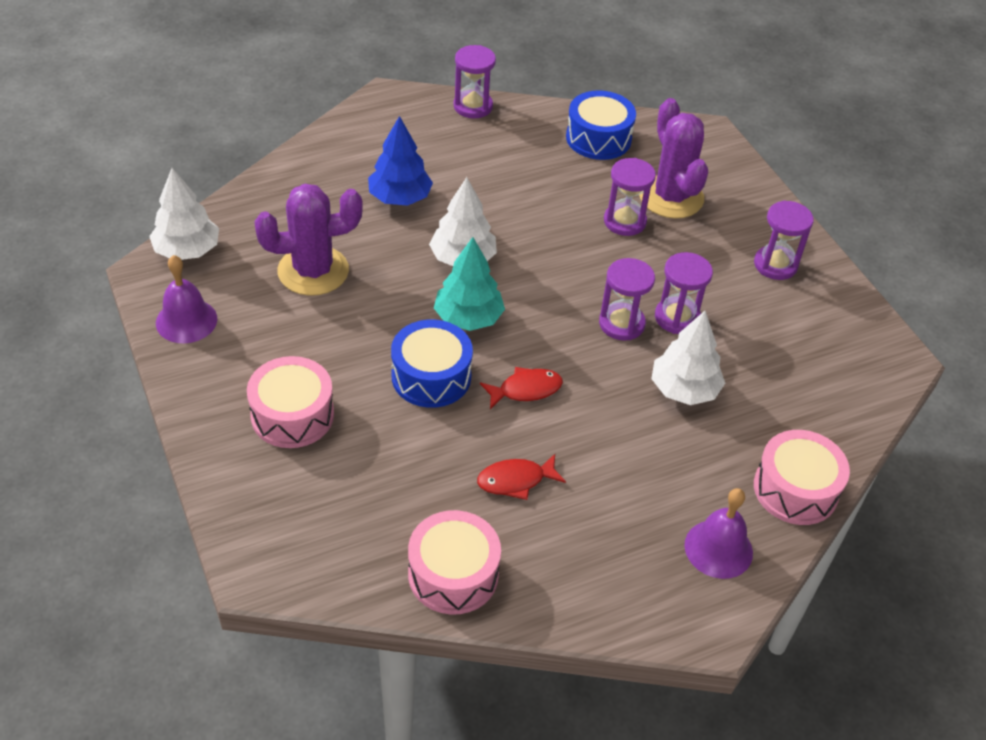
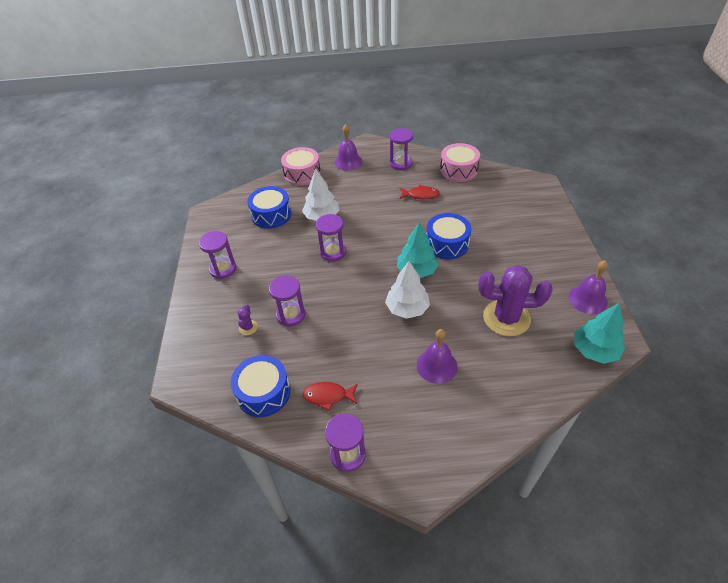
camera: 155 degrees left, 0 degrees up
white tree [149,168,219,260] -> turquoise tree [574,303,625,364]
pink drum [247,356,334,448] -> none
blue tree [368,116,433,206] -> purple bell [417,329,457,384]
red fish [480,367,563,409] -> red fish moved to [303,382,358,411]
purple cactus [639,98,708,219] -> purple cactus [238,304,258,335], size x0.41
purple hourglass [655,252,713,334] -> purple hourglass moved to [390,128,413,170]
none -> blue drum [247,186,291,229]

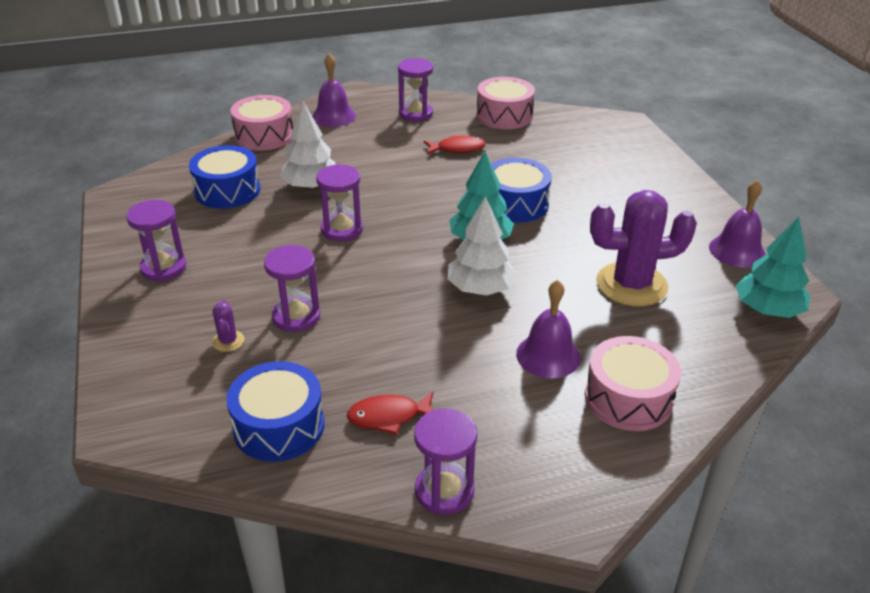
camera: 15 degrees left, 10 degrees down
none -> pink drum [585,336,681,431]

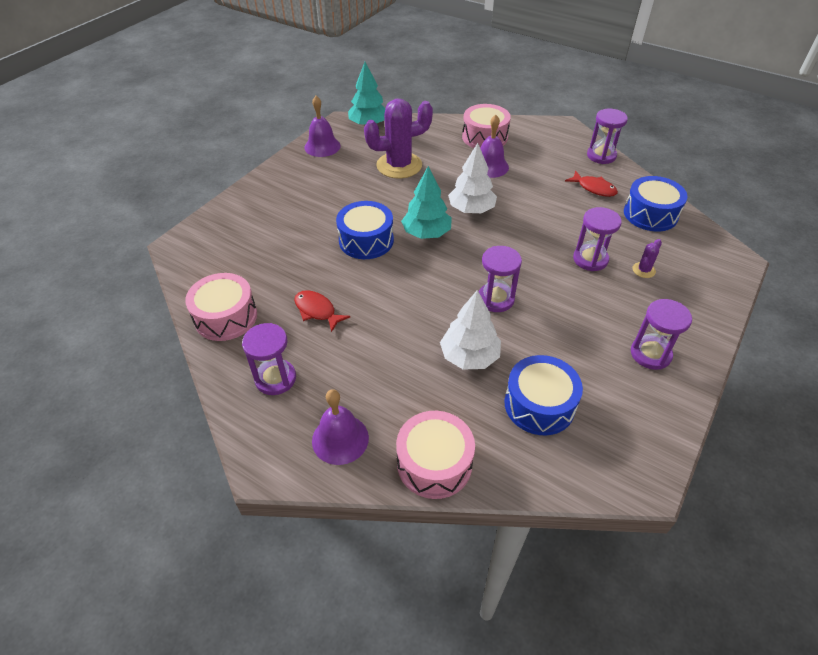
camera: 130 degrees left, 10 degrees up
purple cactus [590,190,697,307] -> purple cactus turned 60 degrees counterclockwise [364,99,433,179]

